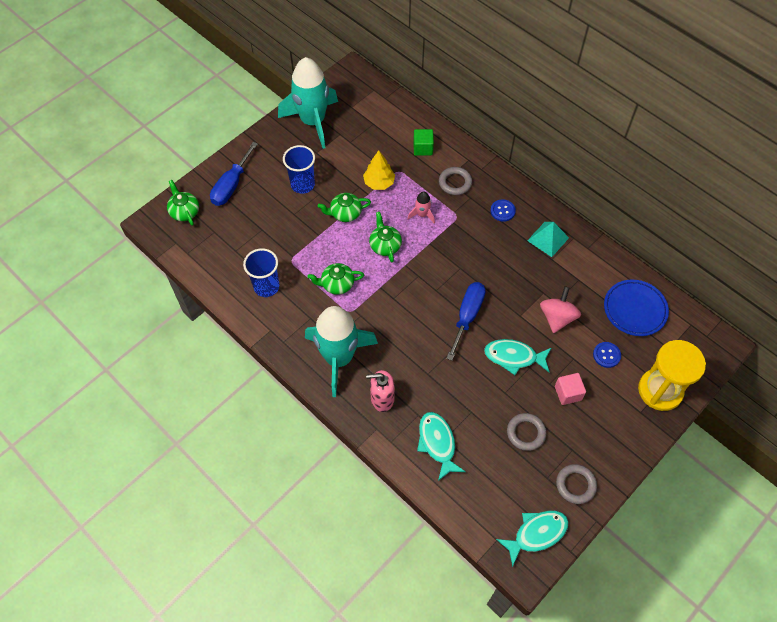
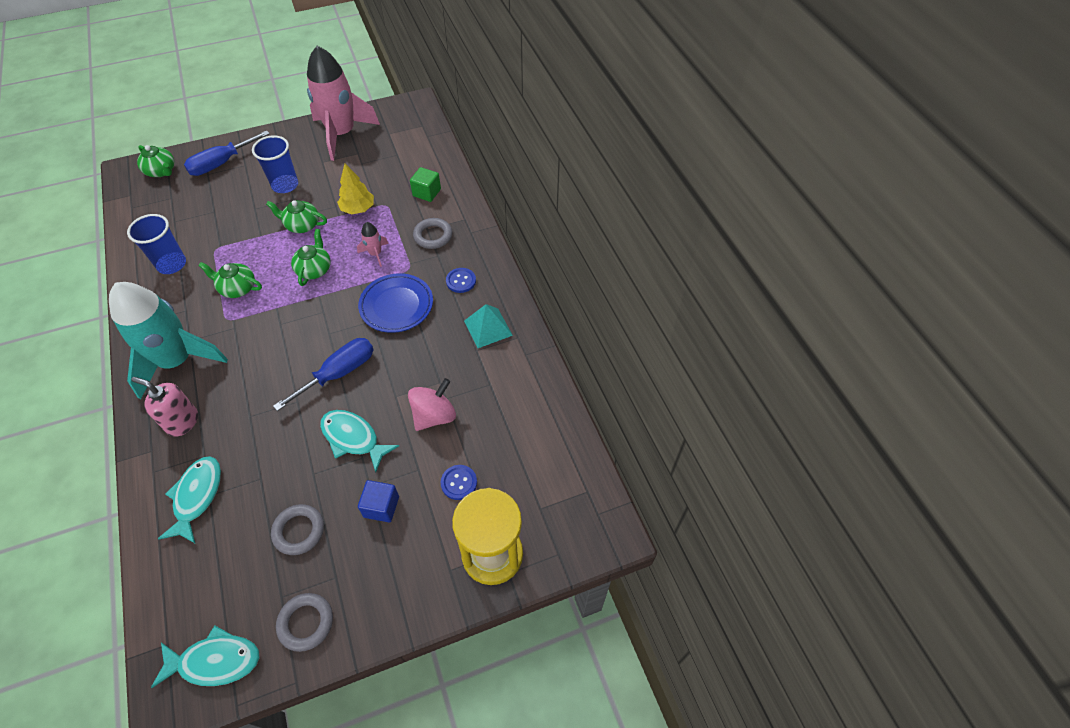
camera: 25 degrees right, 5 degrees down
green teapot [167,180,199,226] -> green teapot turned 135 degrees clockwise [137,145,174,177]
turquoise rocket [278,57,338,149] -> pink rocket [307,46,380,161]
pink cube [555,373,586,405] -> blue cube [358,480,399,522]
blue plate [604,280,669,336] -> blue plate moved to [358,273,433,333]

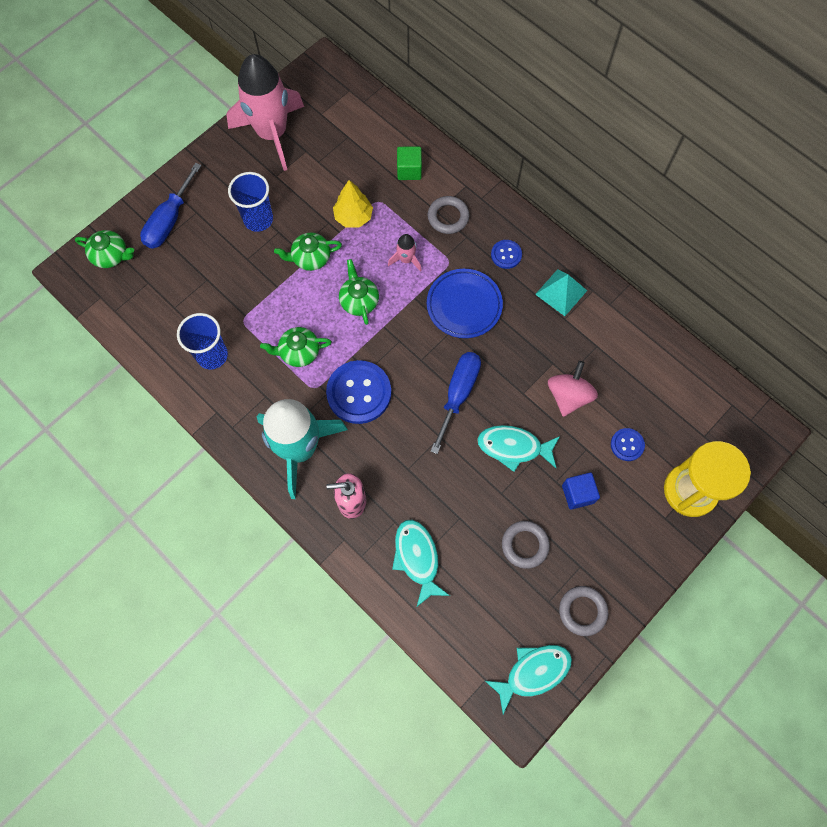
camera: 25 degrees left, 15 degrees up
none -> blue button [326,360,391,424]

